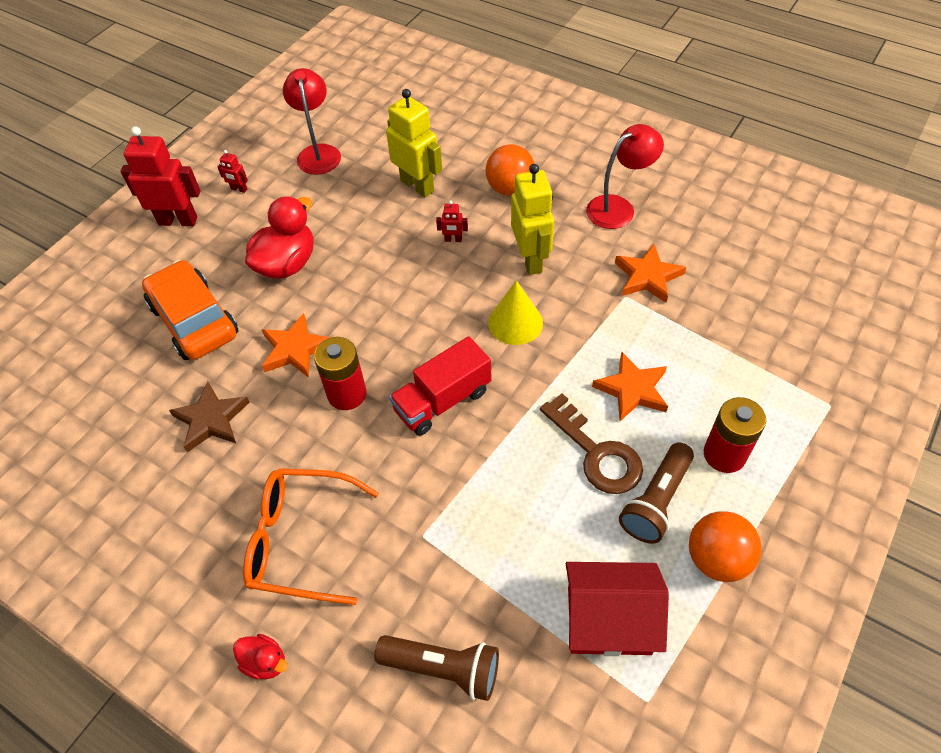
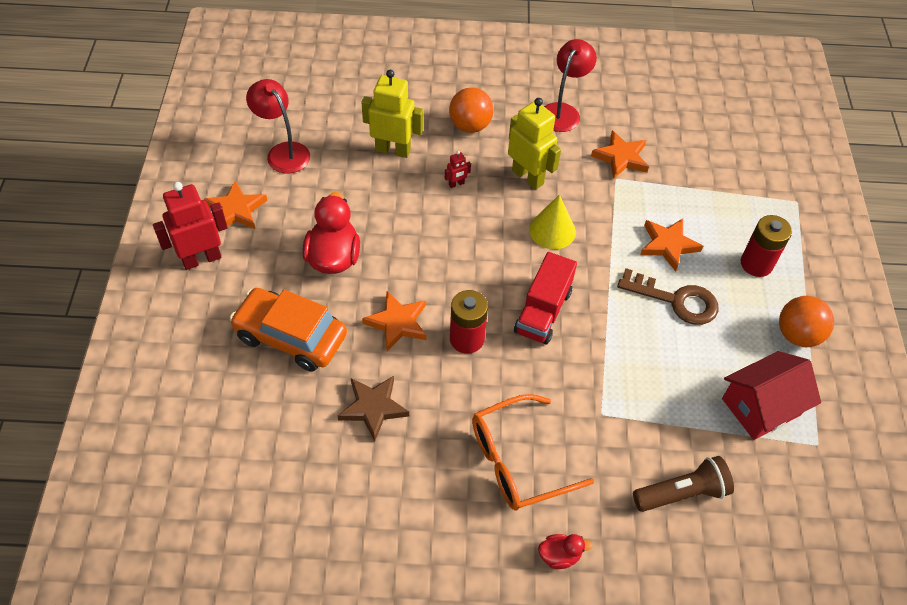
camera: 35 degrees left, 0 degrees up
red robot [217,150,248,193] -> orange star [204,180,267,231]
brown flashlight [619,442,694,543] -> none

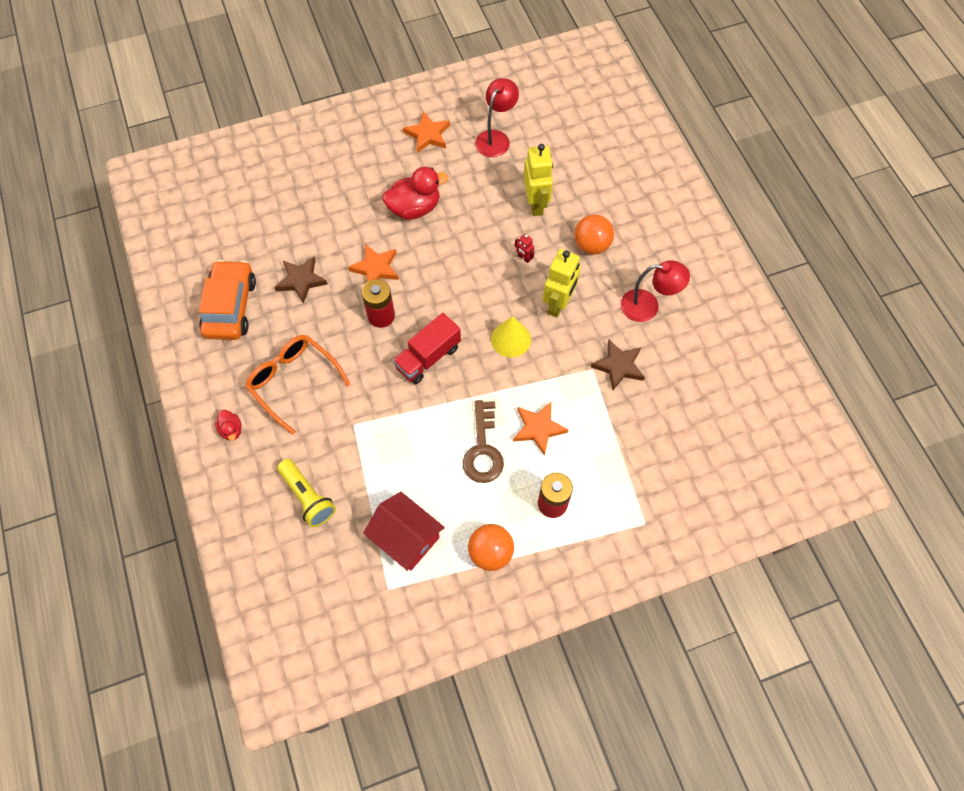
camera: 70 degrees right, 10 degrees up
red robot [153,182,228,270] -> none
orange car [230,288,347,372] -> orange car moved to [199,260,256,340]
red truck [514,252,577,344] -> red truck turned 45 degrees counterclockwise [393,313,461,384]
orange star [591,130,649,179] -> brown star [591,340,645,390]
brown flashlight [633,456,734,512] -> yellow flashlight [277,459,336,527]

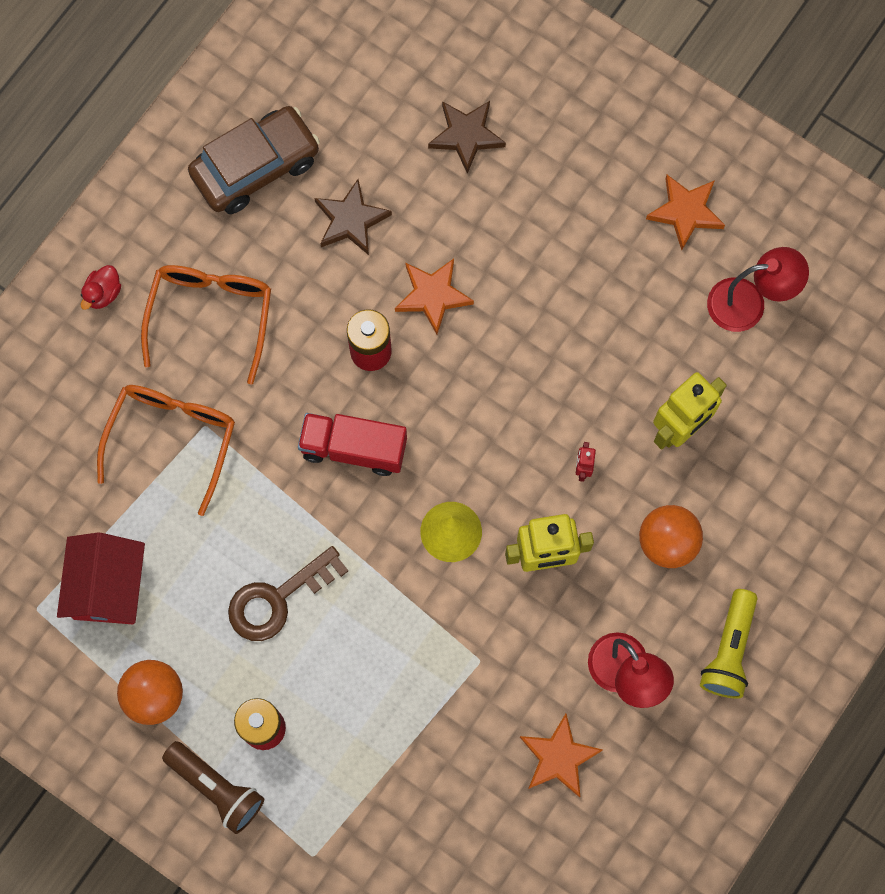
camera: 55 degrees right, 10 degrees up
orange car [199,260,256,340] -> brown car [188,106,320,214]
yellow flashlight [277,459,336,527] -> yellow flashlight moved to [700,589,757,699]
red duck [382,167,448,220] -> none
orange star [513,402,568,456] -> orange star moved to [520,714,603,798]
brown star [591,340,645,390] -> brown star moved to [428,101,506,174]
none -> orange glasses [97,385,235,516]
none -> brown flashlight [162,741,264,834]

